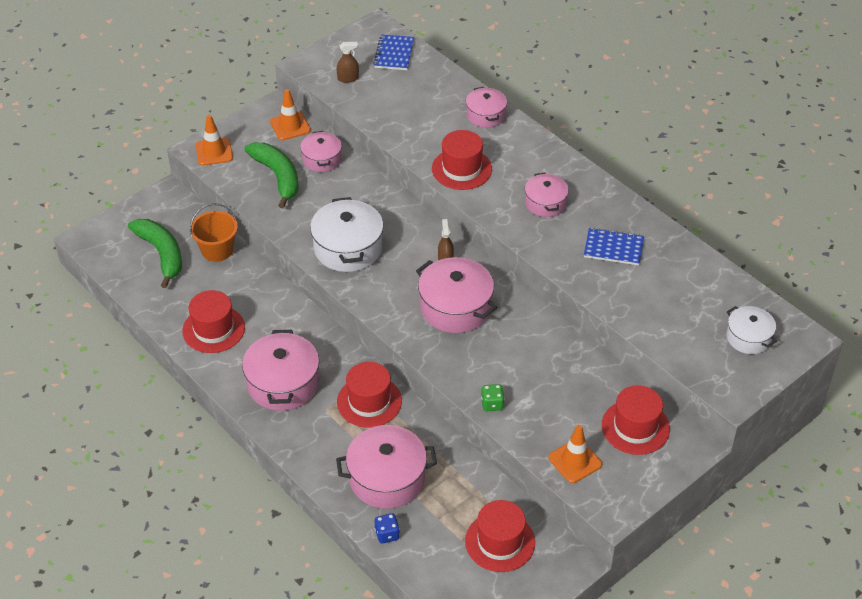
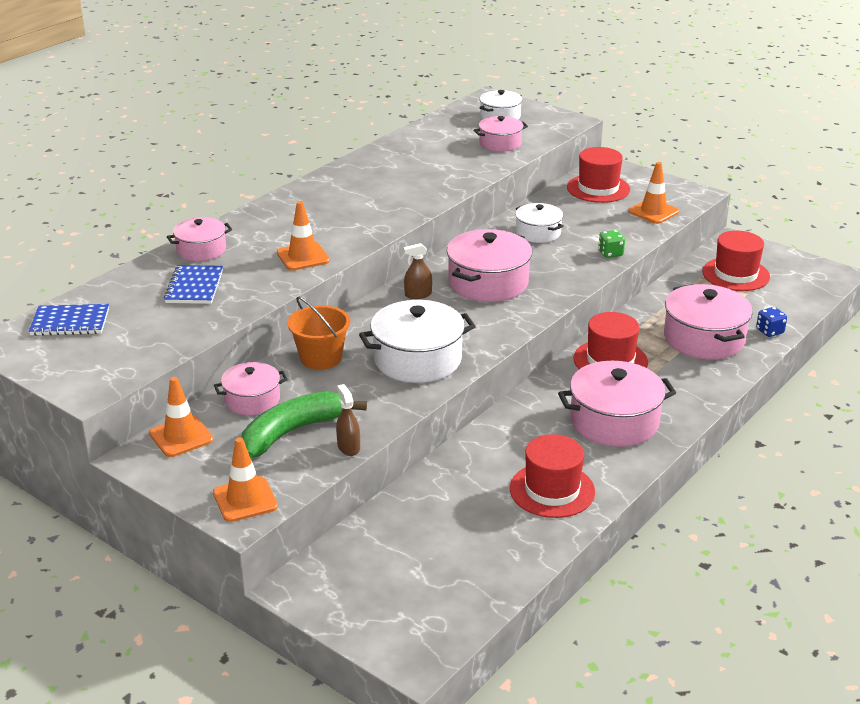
camera: 100 degrees left, 15 degrees down
green banana [128,219,182,288] -> none
orange bucket [190,203,238,262] -> orange bucket moved to [288,296,350,370]
brown spray bottle [337,42,359,83] -> brown spray bottle moved to [336,384,360,456]
red hat [432,130,492,190] -> orange traffic cone [277,201,330,271]
pink pot [525,173,569,217] -> pink pot moved to [474,116,528,152]
blue notebook [584,228,644,265] -> blue notebook moved to [164,265,223,304]
none -> white pot [515,203,563,243]

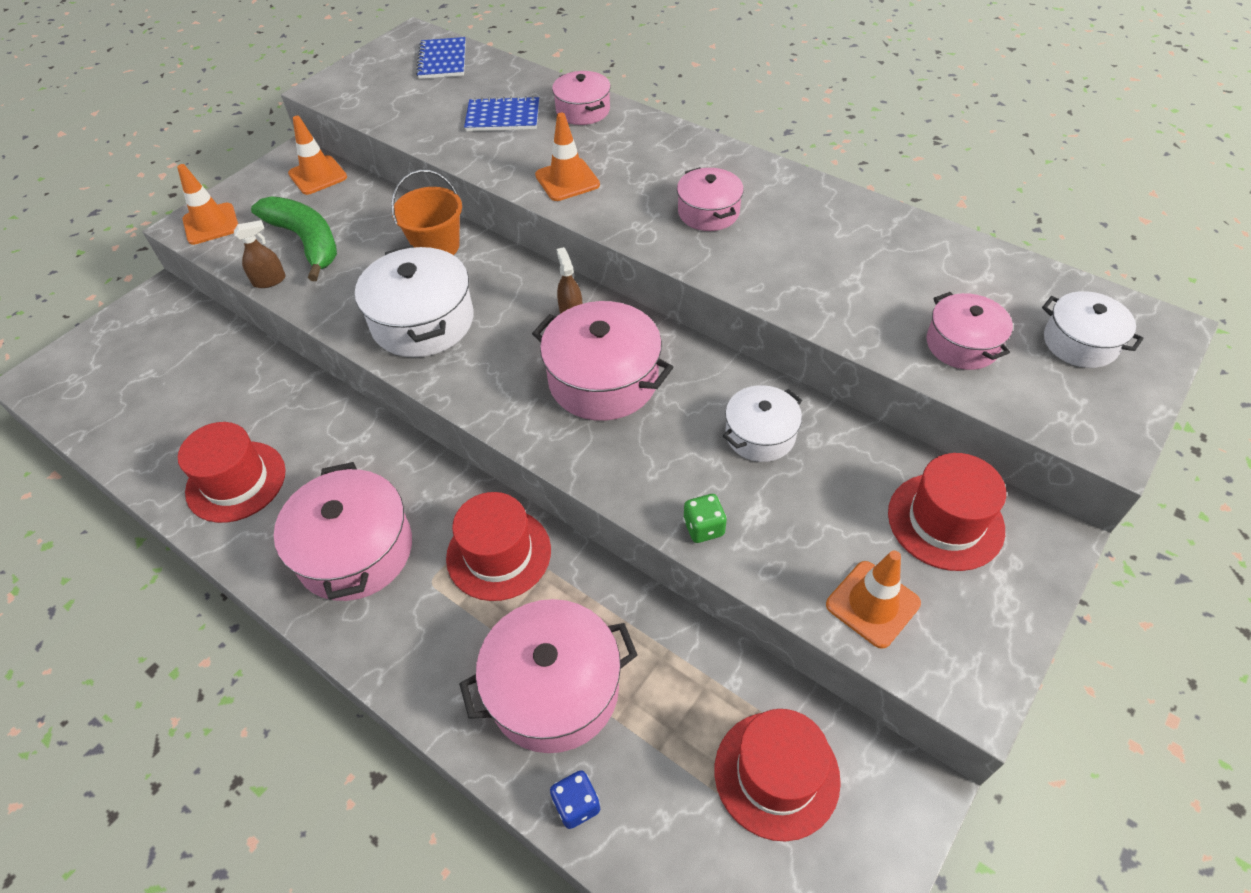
camera: 90 degrees right, 20 degrees up
pink pot [214,362,288,415] -> pink pot moved to [677,167,744,231]

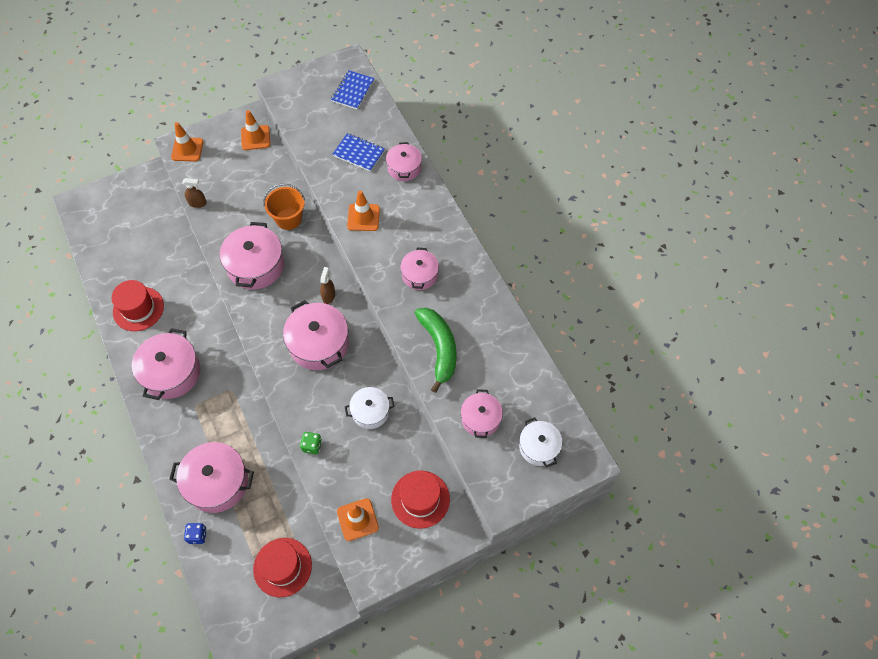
camera: 25 degrees right, 10 degrees up
green banana [251,196,337,281] -> green banana moved to [415,308,457,393]
white pot [355,245,474,357] -> pink pot [220,222,284,289]
red hat [446,492,551,601] -> none

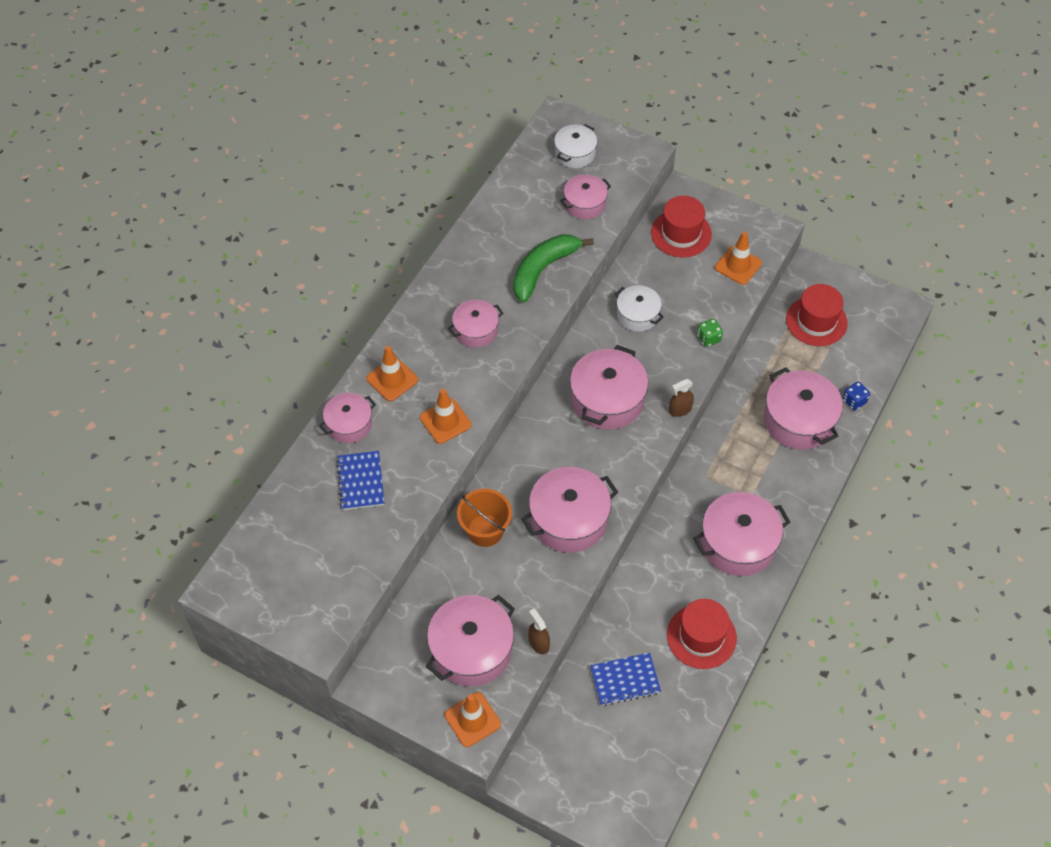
camera: 125 degrees left, 5 degrees down
orange traffic cone [241,110,270,150] -> orange traffic cone moved to [366,346,418,401]
brown spray bottle [320,267,335,304] -> brown spray bottle moved to [669,379,694,417]
blue notebook [331,70,375,109] -> blue notebook moved to [590,653,661,706]
none -> pink pot [426,595,515,686]

